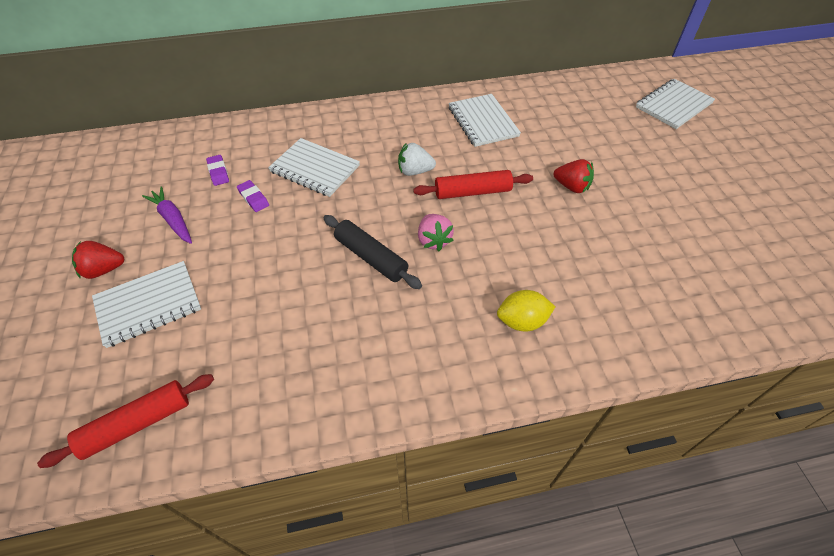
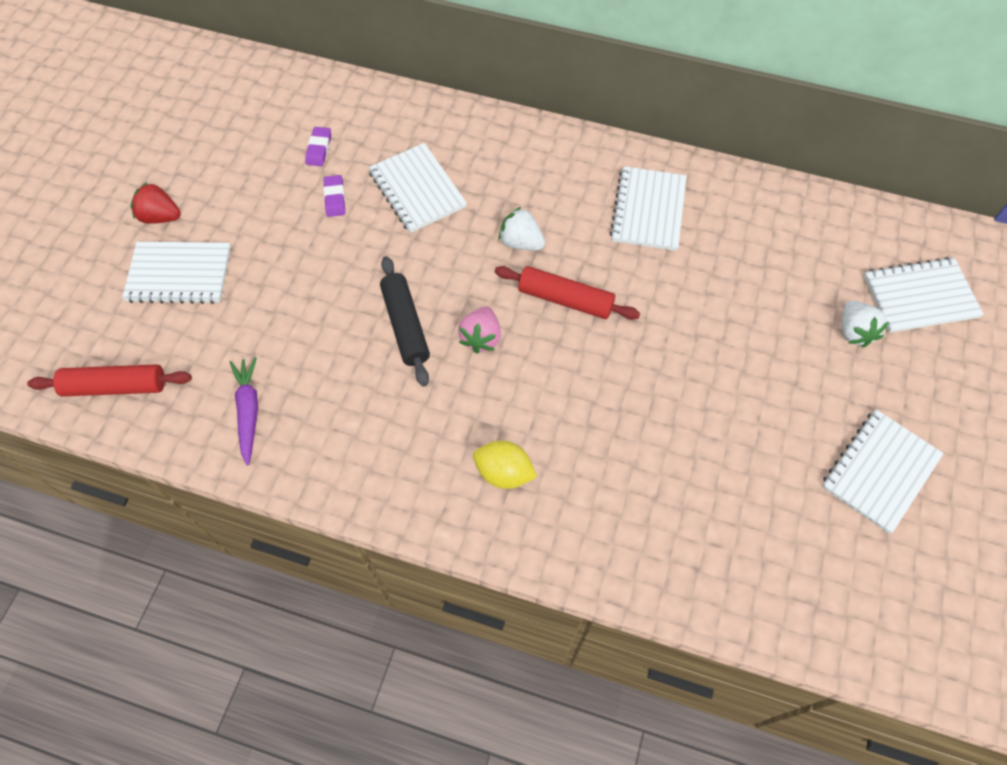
camera: 30 degrees right, 10 degrees up
purple carrot [142,186,192,244] -> purple carrot moved to [230,357,258,466]
red strawberry [554,159,594,193] -> none
none -> white notebook [822,409,944,534]
none -> white strawberry [842,300,889,347]

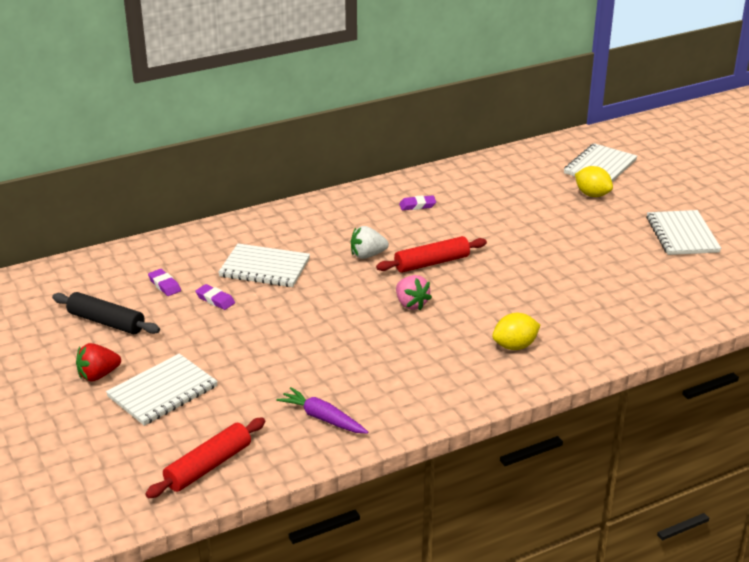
camera: 45 degrees left, 30 degrees down
black rolling pin [380,256,430,386] -> black rolling pin moved to [52,292,160,334]
white notebook [610,166,687,251] -> purple eraser [399,195,436,210]
white strawberry [842,300,889,347] -> yellow lemon [575,166,613,197]

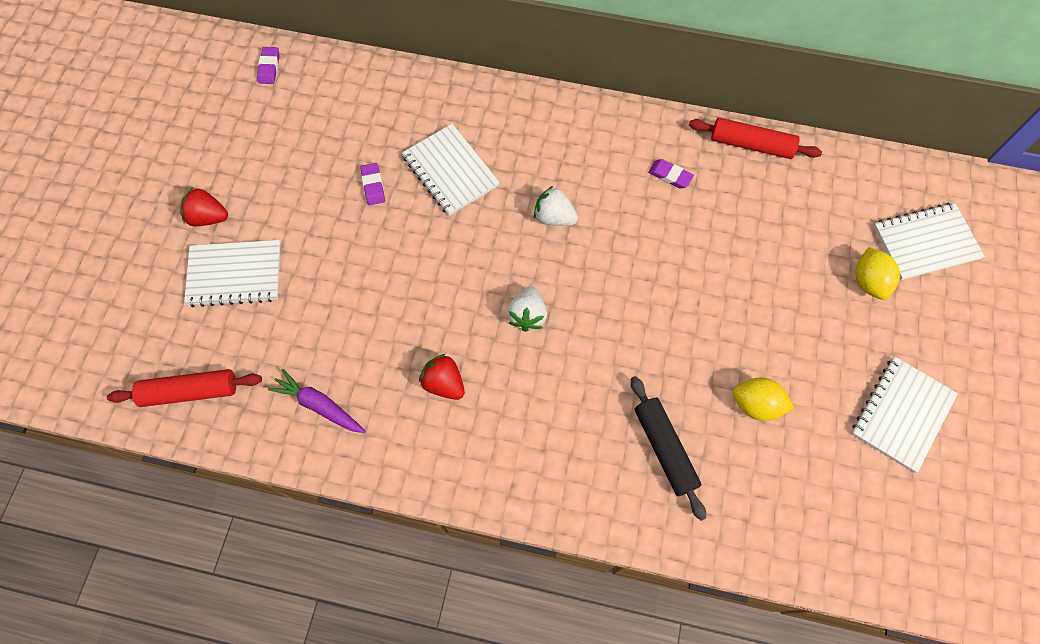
camera: 40 degrees right, 35 degrees up
black rolling pin [52,292,160,334] -> black rolling pin moved to [631,376,706,521]
purple eraser [148,269,181,296] -> purple eraser moved to [257,47,280,84]
purple carrot [276,387,368,434] -> purple carrot turned 45 degrees counterclockwise [268,369,366,433]
red rolling pin [376,236,487,273] -> red rolling pin moved to [689,117,822,159]
pink strawberry [396,275,432,310] -> white strawberry [507,286,547,332]
yellow lemon [492,313,540,350] -> yellow lemon moved to [733,378,794,421]
none -> red strawberry [419,354,465,400]

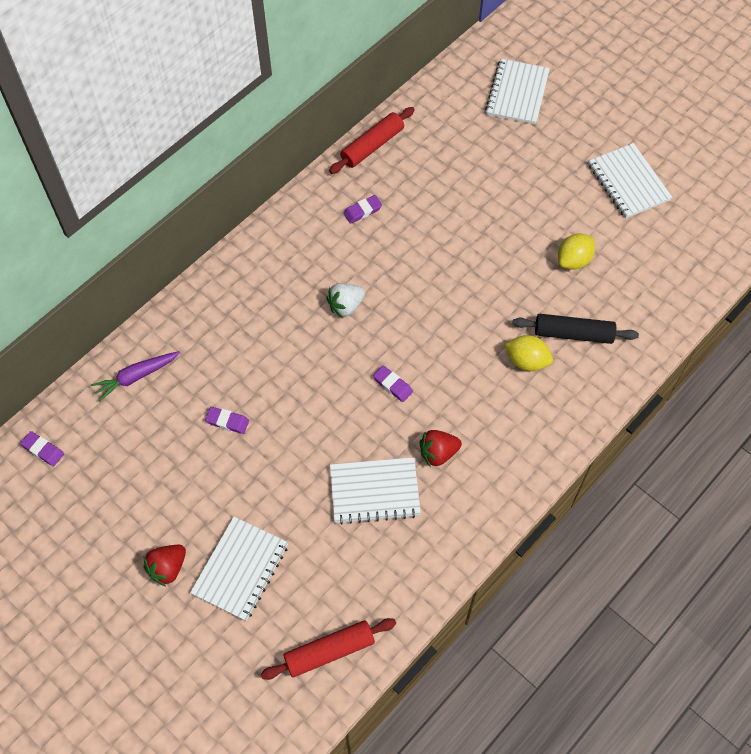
camera: 60 degrees left, 5 degrees down
red rolling pin [107,369,262,407] -> red rolling pin turned 45 degrees clockwise [261,618,396,680]
purple carrot [268,369,366,433] -> purple carrot moved to [91,351,180,402]
white notebook [402,124,500,216] -> white notebook moved to [330,457,421,524]
white strawberry [507,286,547,332] -> none
yellow lemon [855,247,900,300] -> yellow lemon moved to [504,335,553,371]
none -> purple eraser [373,365,413,402]

